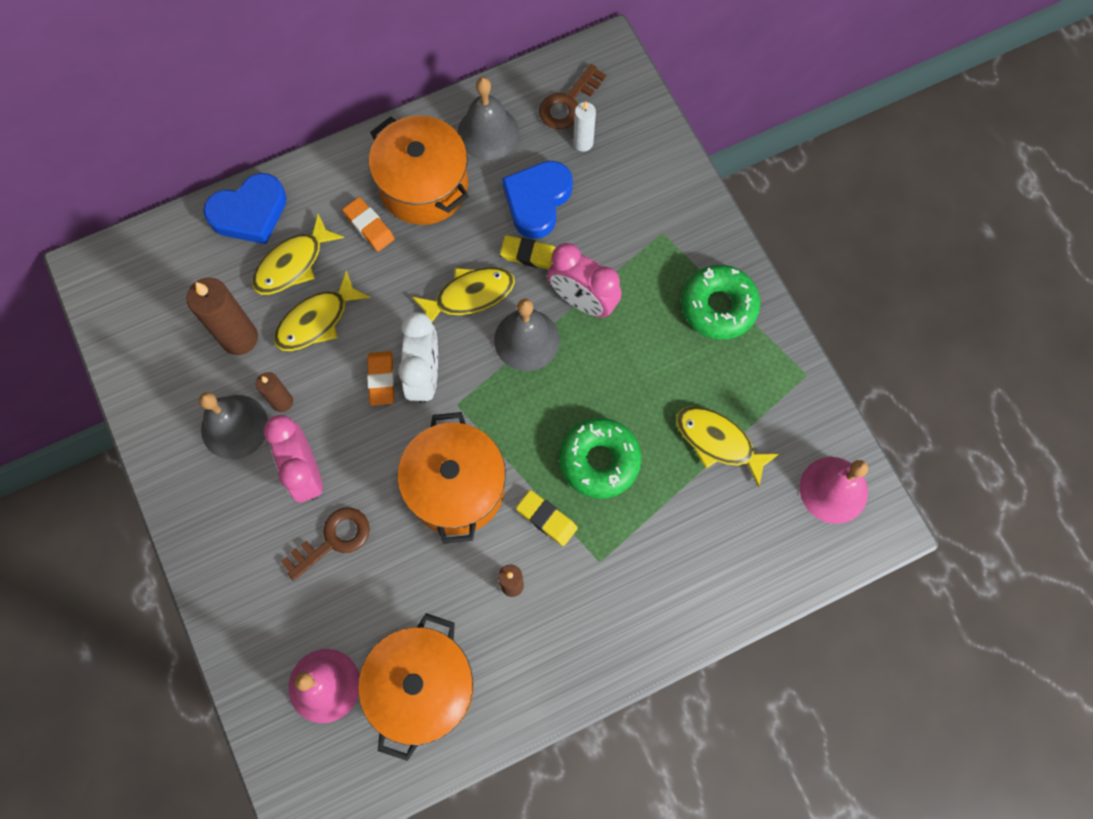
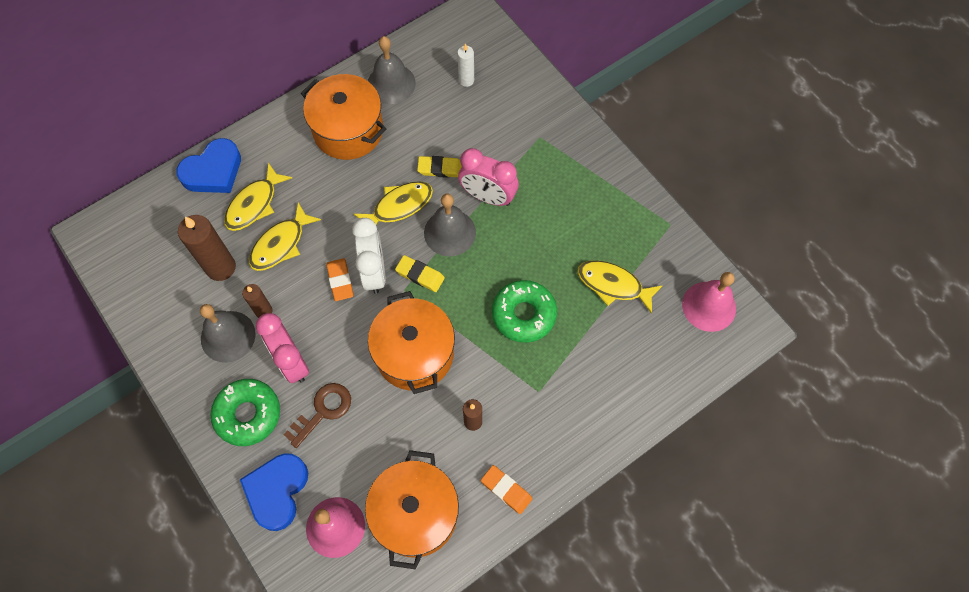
camera: 10 degrees left, 5 degrees down
orange eraser [342,197,395,252] -> orange eraser moved to [481,465,532,514]
blue heart [502,161,573,239] -> blue heart moved to [240,453,308,531]
yellow eraser [516,490,578,546] -> yellow eraser moved to [395,255,445,292]
brown key [539,64,606,129] -> none
green donut [681,265,761,340] -> green donut moved to [210,379,280,446]

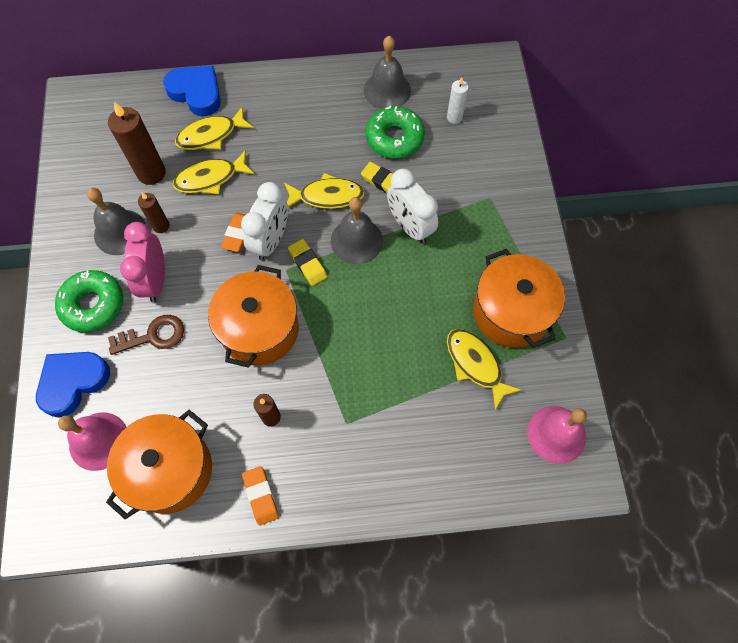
camera: 30 degrees right, 0 degrees up
blue heart [176,138,241,193] -> blue heart turned 135 degrees counterclockwise [163,66,221,116]
orange pot [301,74,386,160] -> orange pot moved to [473,249,565,348]
pink clock [458,148,519,206] -> white clock [387,169,438,243]
green donut [492,280,557,343] -> green donut moved to [365,106,425,159]

